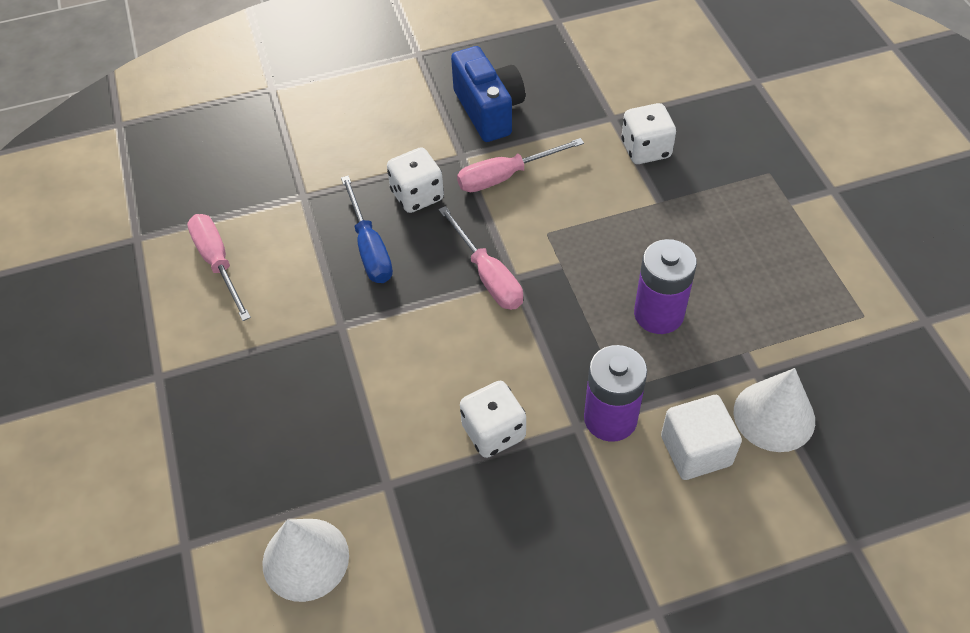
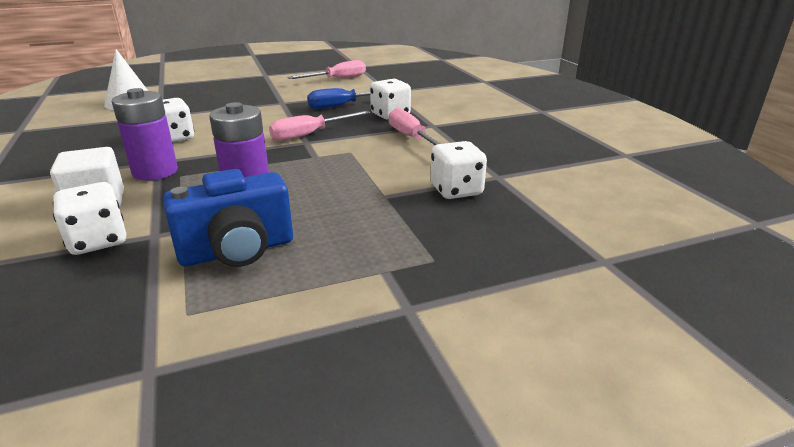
camera: 85 degrees right, 25 degrees down
blue camera [451,46,525,142] -> blue camera moved to [163,169,293,267]
white cone [734,368,815,452] -> white dice [53,182,126,255]

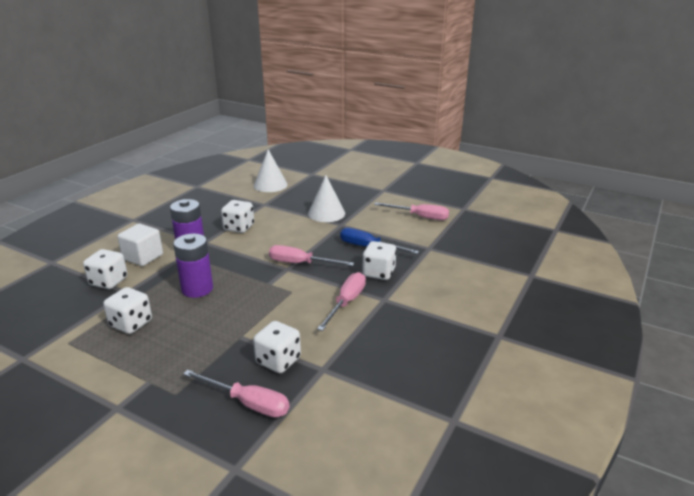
camera: 50 degrees right, 0 degrees up
blue camera [163,169,293,267] -> white dice [103,287,152,334]
none -> pink screwdriver [183,370,289,418]
none -> white cone [308,175,345,222]

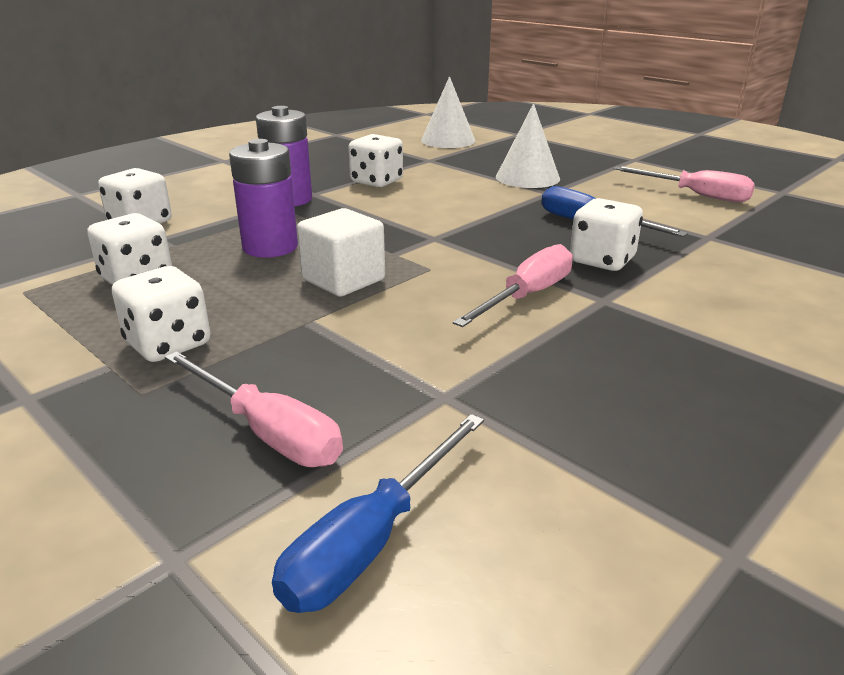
camera: 15 degrees right, 0 degrees up
white cube [117,224,163,266] -> white cube moved to [297,208,385,297]
white dice [253,321,301,373] -> white dice moved to [112,266,210,362]
pink screwdriver [269,245,354,266] -> none
none -> blue screwdriver [272,414,484,613]

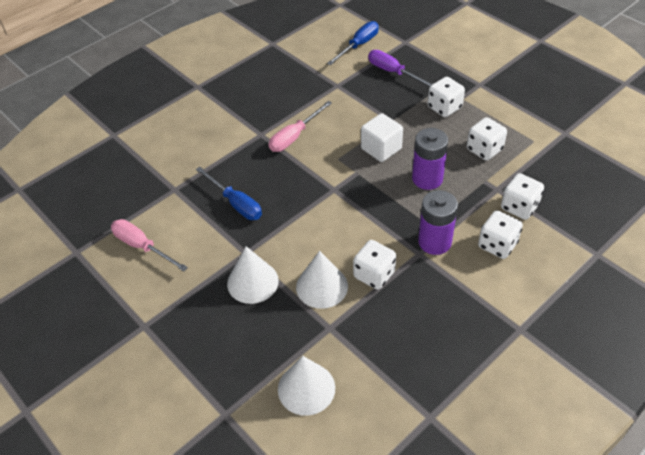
camera: 175 degrees left, 20 degrees up
pink screwdriver [165,351,343,467] -> purple screwdriver [368,50,433,87]
white dice [570,198,643,271] -> white dice moved to [478,210,523,259]
none -> white cone [296,251,348,309]

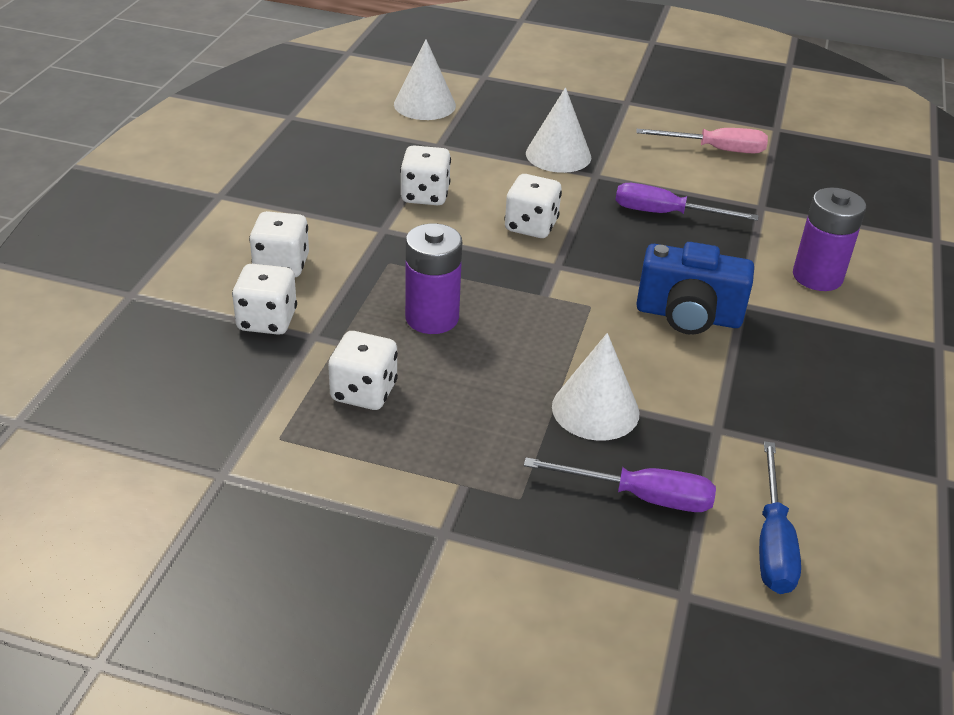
camera: 145 degrees right, 10 degrees down
blue screwdriver [196,167,262,220] -> purple screwdriver [616,183,759,221]
pink screwdriver [269,101,332,152] -> blue camera [636,242,754,335]
white cone [296,251,348,309] -> white cone moved to [552,333,639,441]
white cube [361,113,403,162] -> none
purple battery [418,190,458,255] -> purple battery moved to [793,187,866,291]
white dice [428,77,465,117] -> white dice moved to [504,174,562,238]

